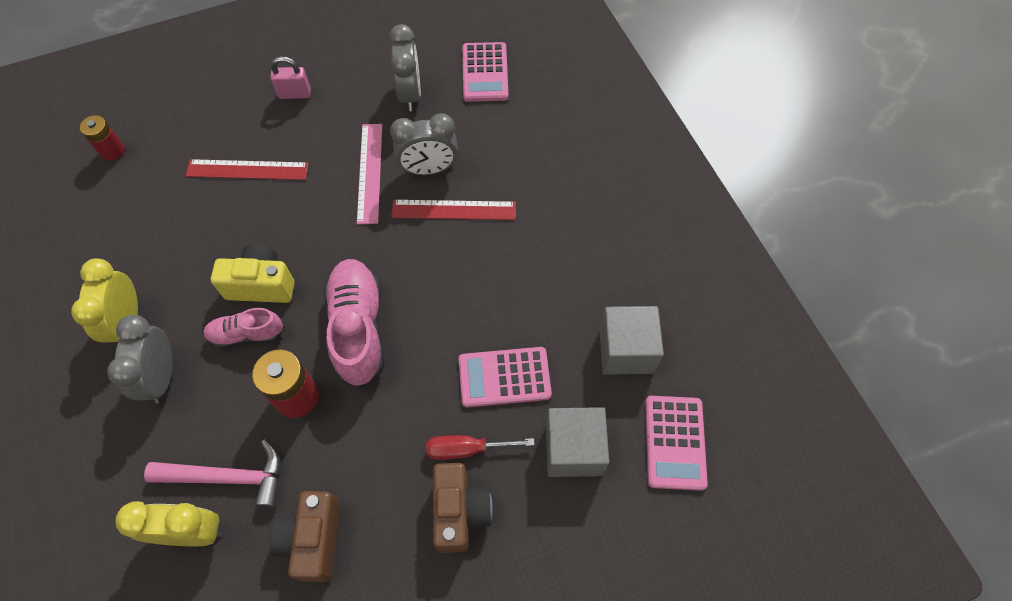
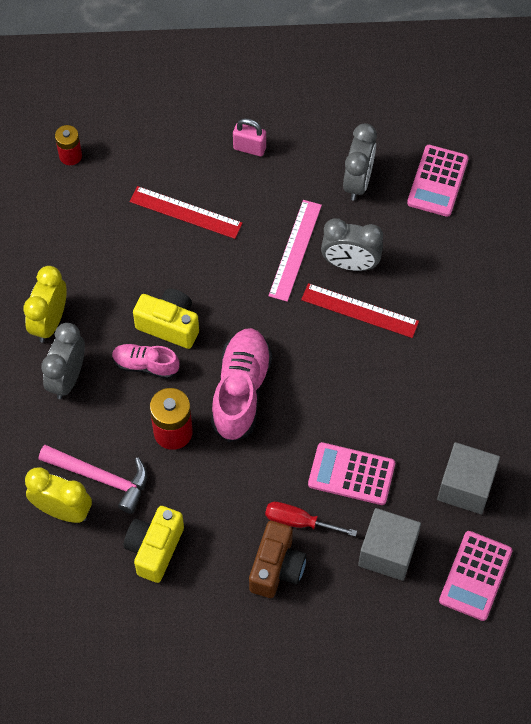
camera: 20 degrees right, 0 degrees up
brown camera [270,491,340,583] -> yellow camera [124,506,184,583]

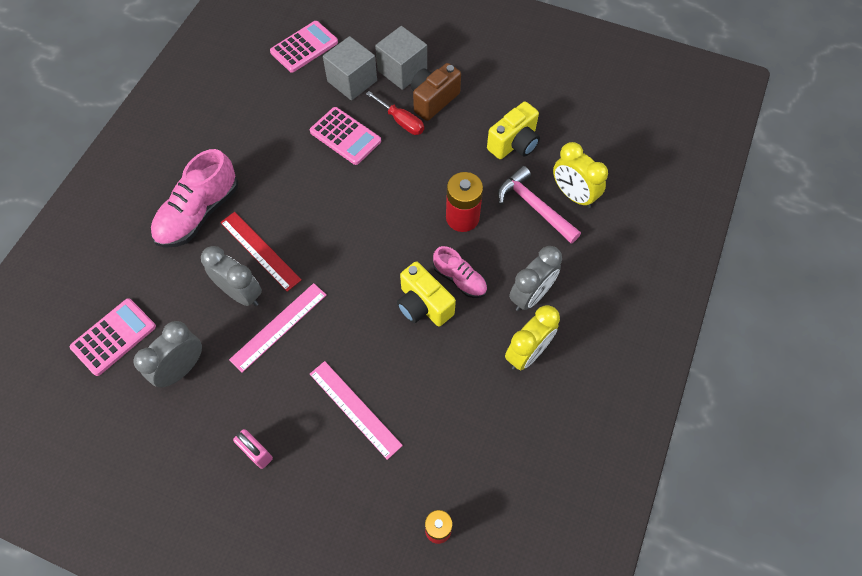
camera: 155 degrees left, 0 degrees up
red ruler [130,186,243,239] -> pink ruler [310,361,403,460]
pink shoe [211,328,272,442] -> pink shoe moved to [151,149,238,248]
grey cube [437,442,500,514] -> grey cube moved to [375,26,427,90]

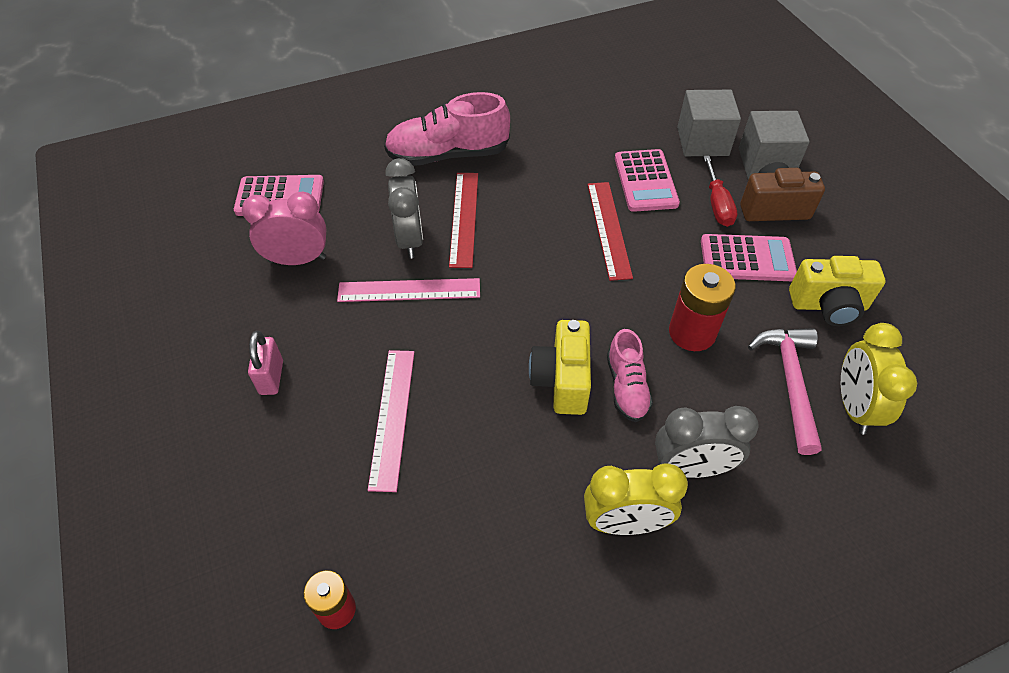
camera: 45 degrees right, 10 degrees down
grey clock [133,321,202,388] -> pink clock [242,191,326,265]
pink calculator [270,21,338,73] -> pink calculator moved to [701,234,797,281]
none -> red ruler [588,182,633,281]

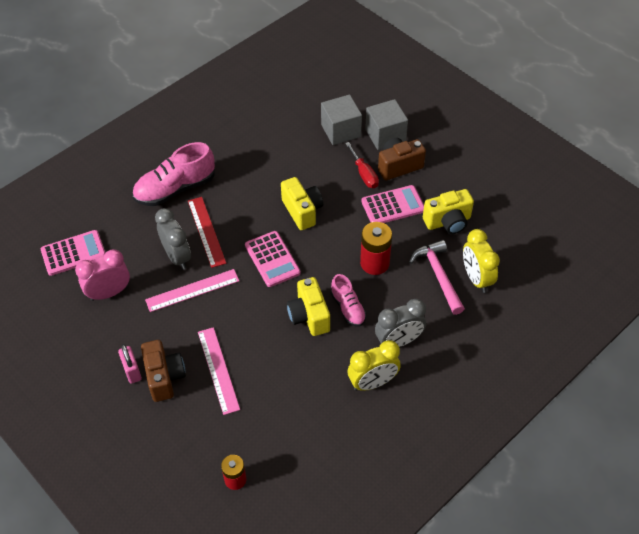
camera: 20 degrees left, 0 degrees up
red ruler [588,182,633,281] -> yellow camera [281,177,323,230]
pink calculator [615,149,680,212] -> pink calculator moved to [245,231,301,287]
none -> brown camera [141,340,186,402]

